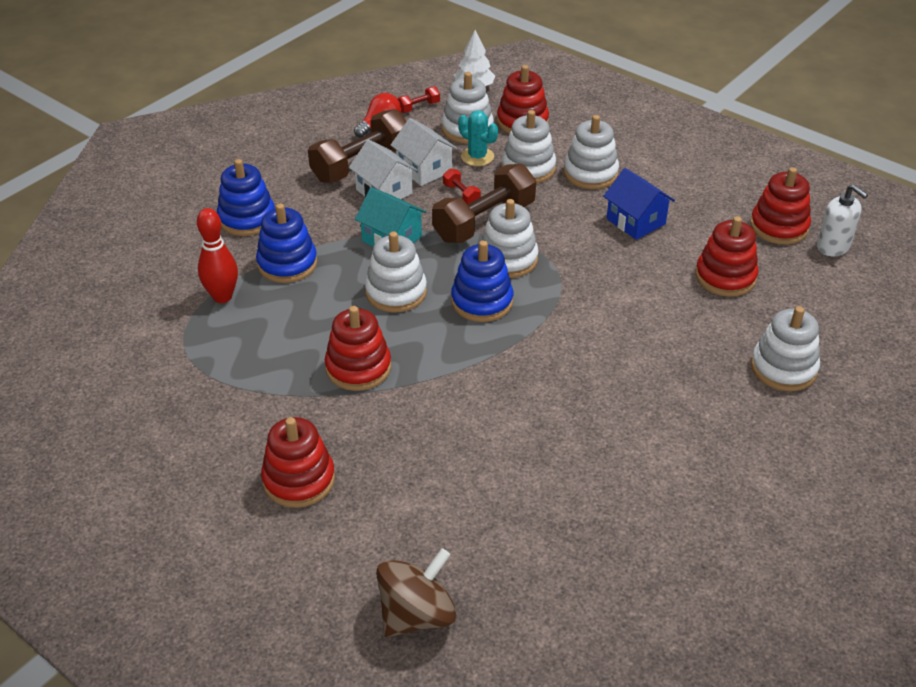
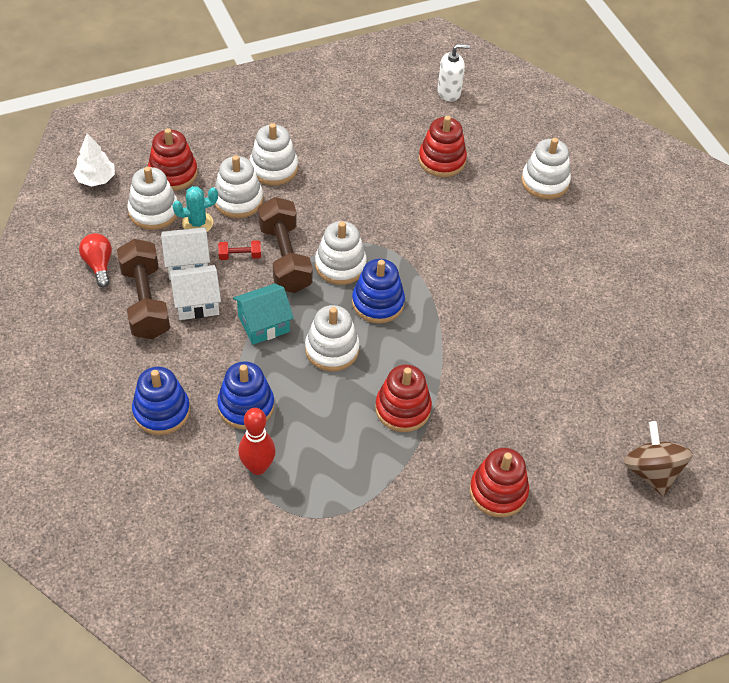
camera: 65 degrees left, 10 degrees up
red dumbbell [398,87,440,113] -> none
blue house [603,168,675,240] -> none
red stacking toy [750,167,811,245] -> none

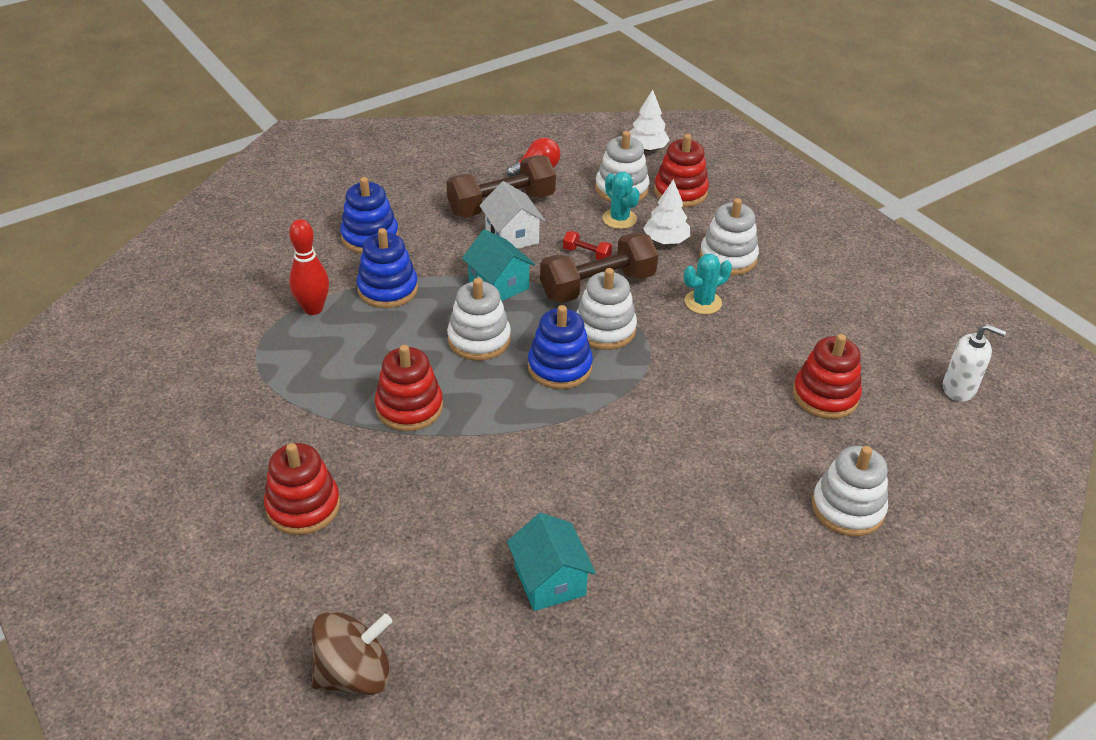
camera: 80 degrees right, 10 degrees down
white house [161,227,210,280] -> none
white stacking toy [214,155,263,218] -> white tree [643,179,690,244]
red dumbbell [218,240,261,260] -> red dumbbell turned 45 degrees counterclockwise [563,231,612,260]
white soap dispenser [437,44,470,101] -> white soap dispenser turned 45 degrees counterclockwise [943,324,1006,402]
none -> turquoise house [507,513,596,611]
none -> turquoise cactus [684,254,732,314]

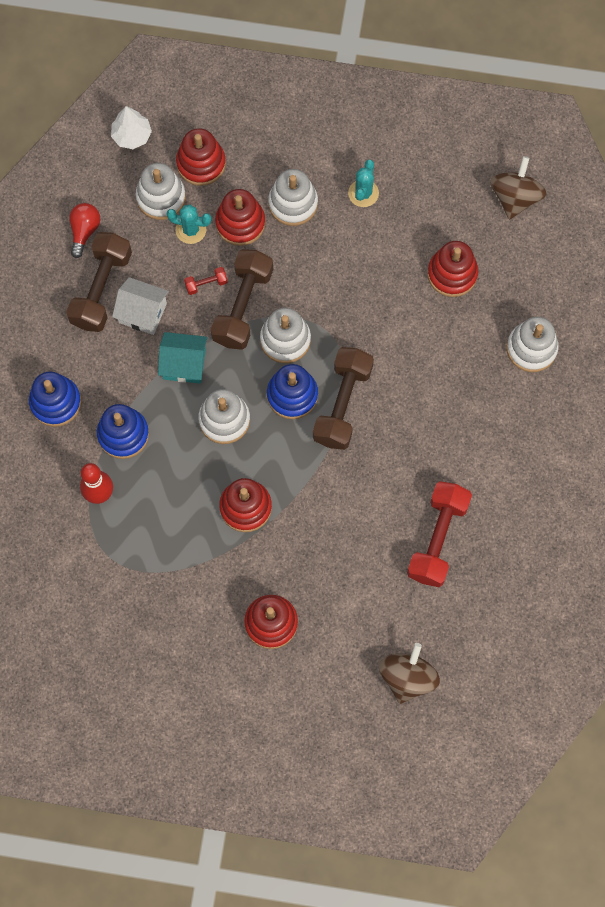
camera: 45 degrees left, 30 degrees up
turquoise house [507,513,596,611] -> red dumbbell [407,481,472,587]
white tree [643,179,690,244] -> red stacking toy [215,189,265,246]
turquoise cactus [684,254,732,314] -> turquoise cactus moved to [348,160,379,207]
white soap dispenser [943,324,1006,402] -> brown spinning top [490,156,547,220]
none -> brown dumbbell [313,347,374,450]

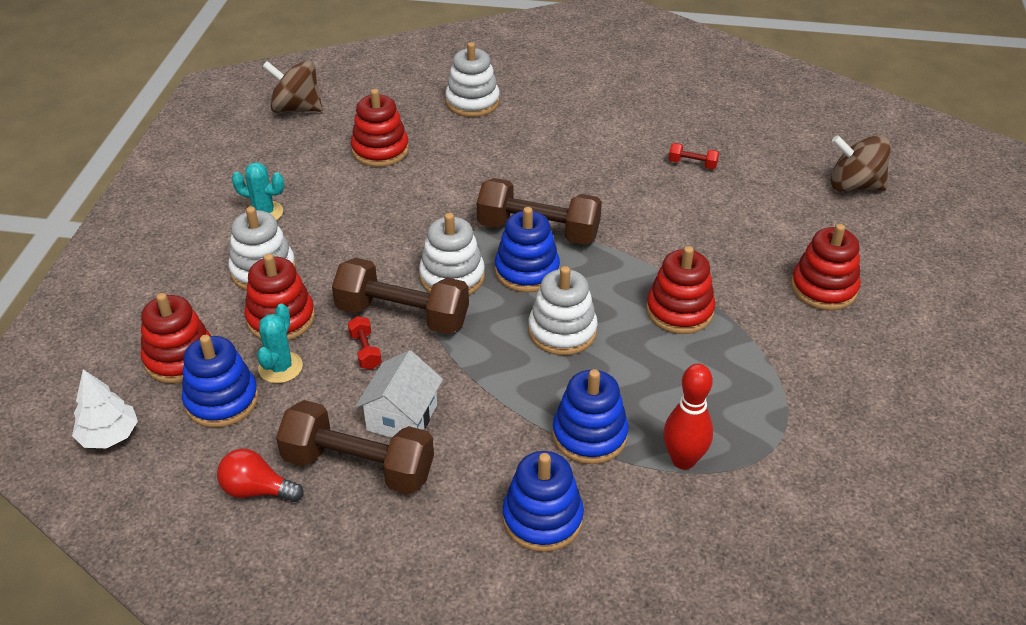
camera: 90 degrees left, 30 degrees down
white stacking toy [136,163,186,220] -> blue stacking toy [182,335,259,428]
turquoise house [158,332,207,384] -> none
red dumbbell [407,481,472,587] -> red dumbbell [669,143,719,169], size x0.43

